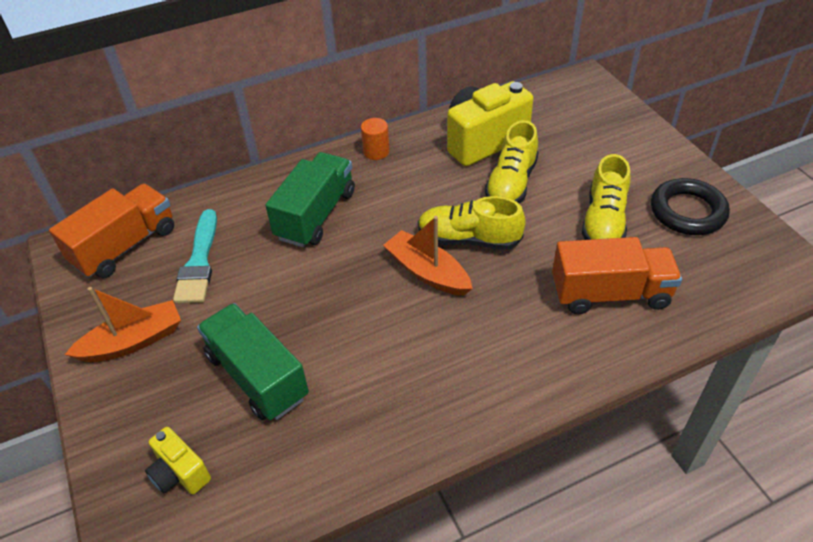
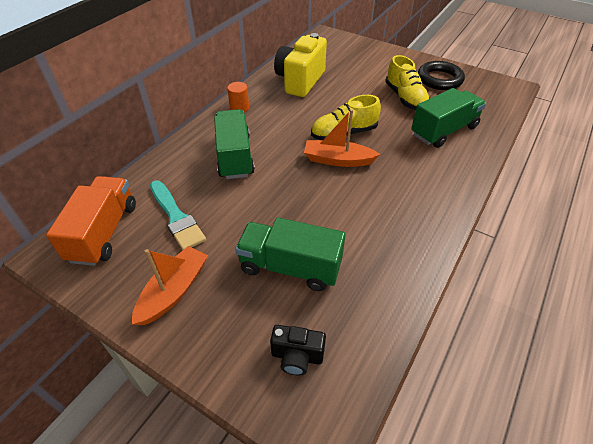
camera: 35 degrees left, 0 degrees up
yellow camera [145,427,211,494] -> black camera [270,325,326,375]
yellow shoe [485,120,539,204] -> none
orange truck [552,237,682,314] -> green truck [411,88,486,148]

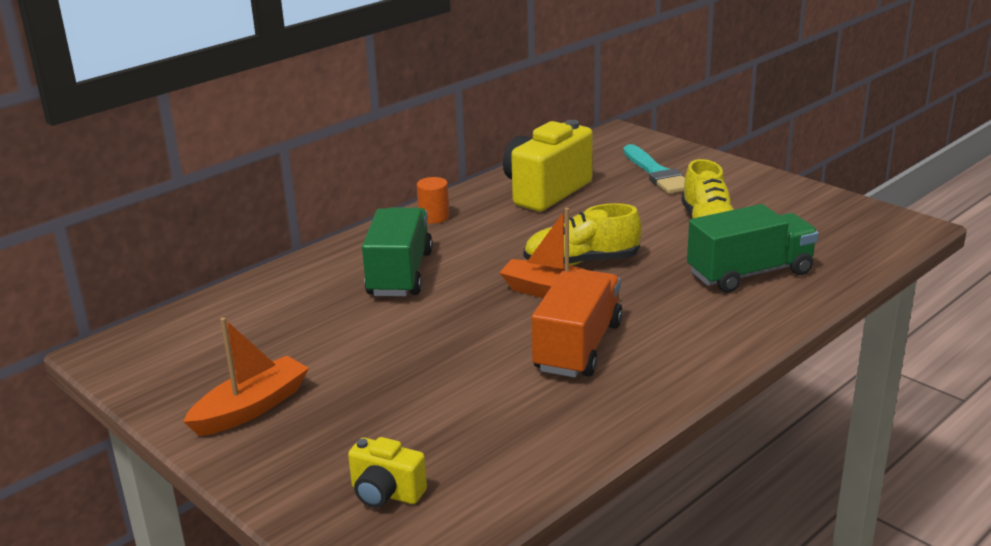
camera: 15 degrees right, 20 degrees down
orange truck [46,176,136,266] -> orange truck moved to [532,269,623,378]
turquoise brush [150,180,206,250] -> turquoise brush moved to [623,144,685,194]
green truck [235,218,346,291] -> none
black camera [270,325,326,375] -> yellow camera [348,437,427,508]
black ring [418,61,465,90] -> none

